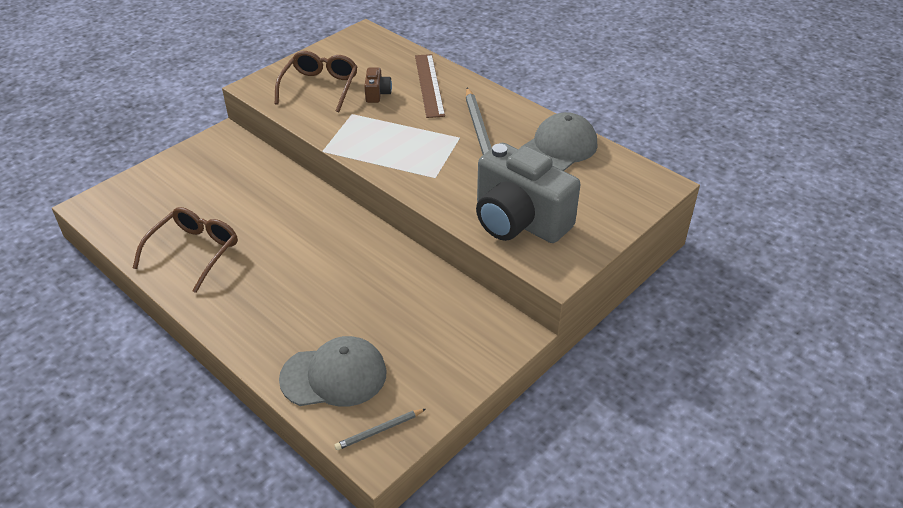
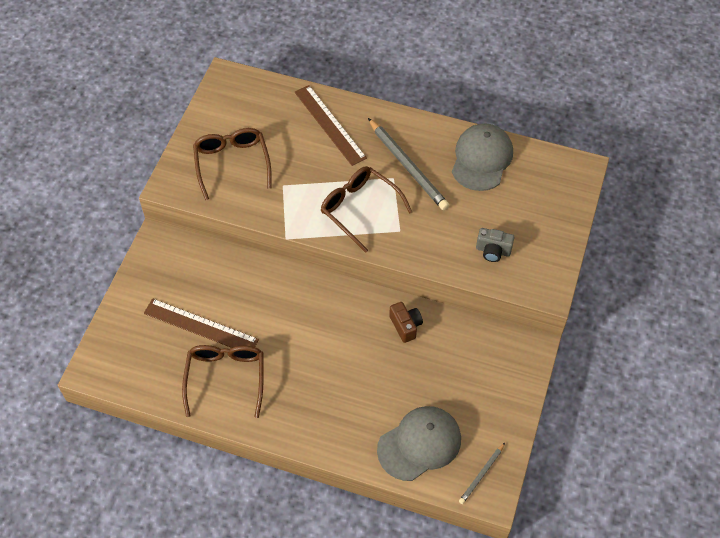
camera: 25 degrees left, 15 degrees up
brown camera [364,67,392,103] -> brown camera moved to [389,302,423,343]
grey camera [476,143,581,243] -> grey camera [476,228,515,262], size x0.41
none -> brown ruler [144,298,259,348]
none -> brown glasses [321,166,412,253]

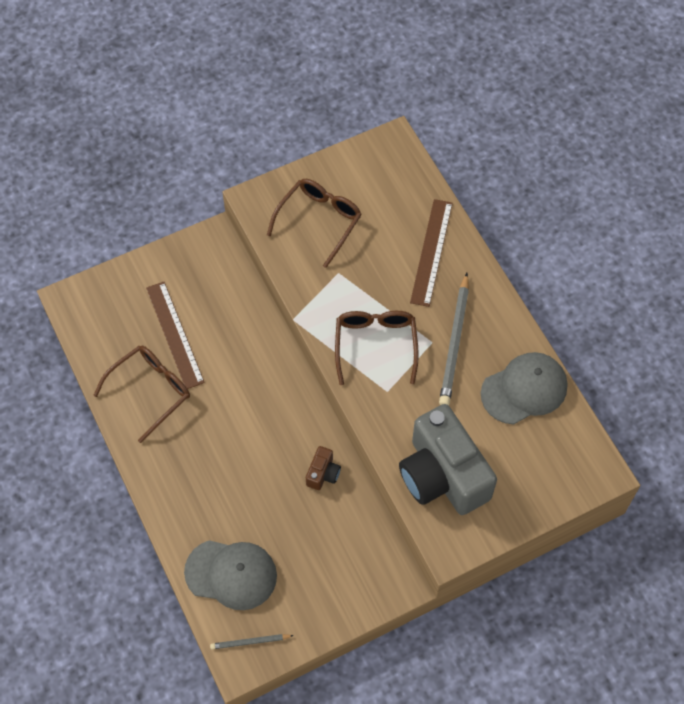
camera: 45 degrees right, 5 degrees up
grey camera [476,228,515,262] -> grey camera [399,404,497,515], size x2.44

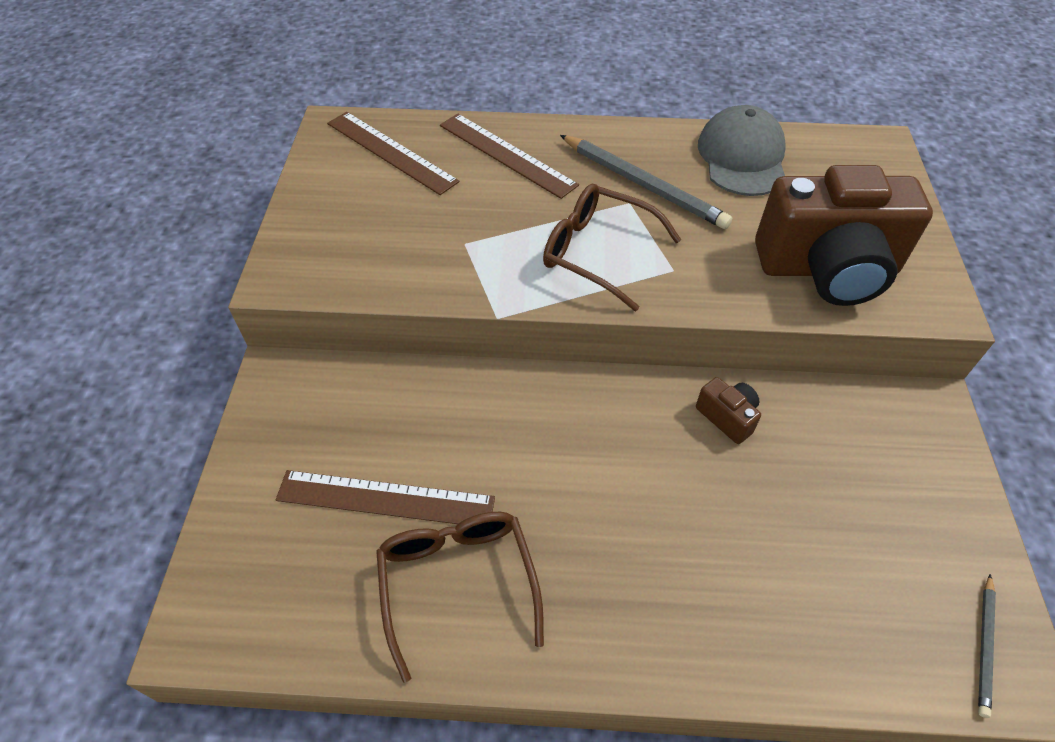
camera: 60 degrees left, 10 degrees down
grey cap [184,540,277,610] -> none
brown glasses [267,179,362,268] -> none
grey camera [399,404,497,515] -> brown camera [755,165,933,306]
none -> brown ruler [327,112,460,195]

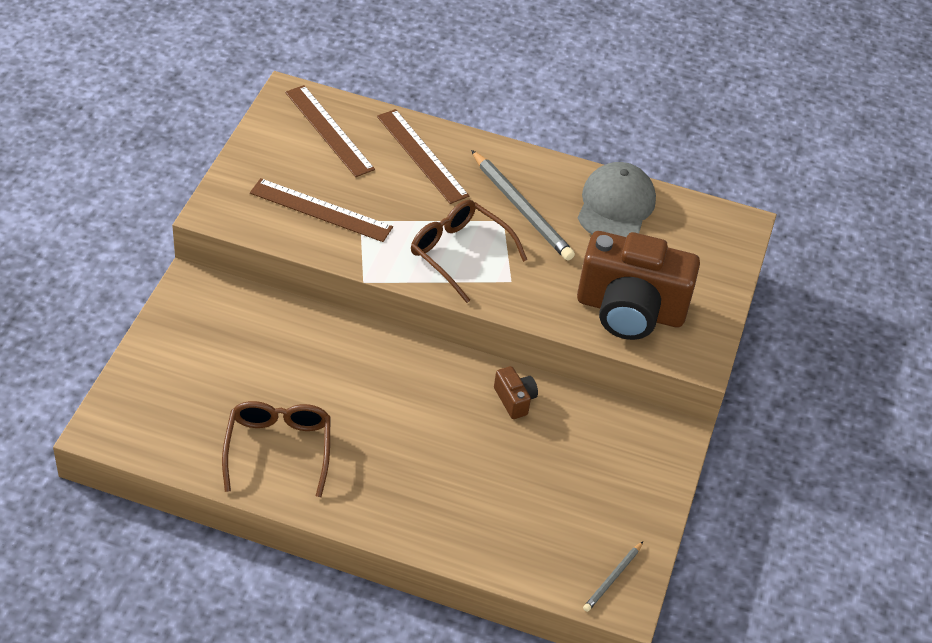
camera: 10 degrees right, 5 degrees down
brown ruler [276,470,495,524] -> brown ruler moved to [250,178,393,242]

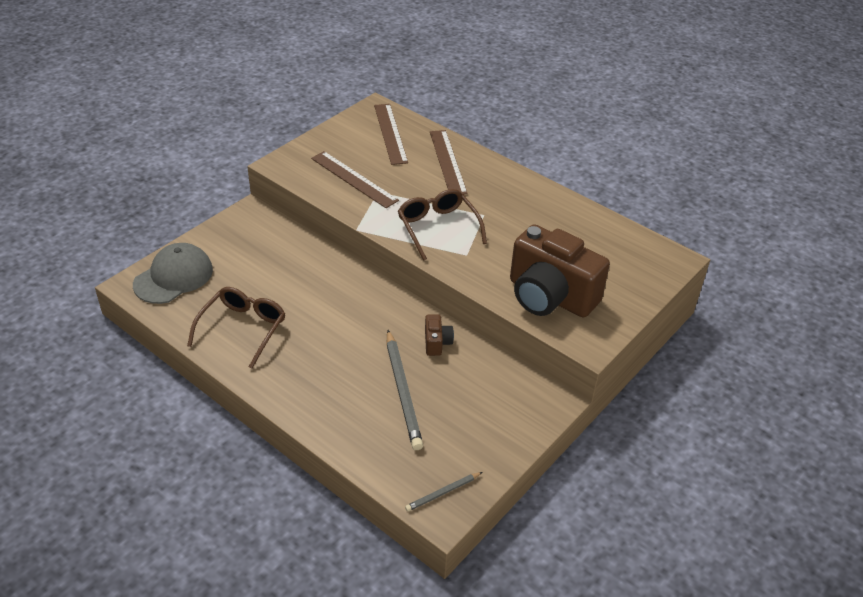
camera: 25 degrees right, 5 degrees down
grey pencil [471,150,575,261] -> grey pencil moved to [386,330,423,450]
grey cap [578,162,656,237] -> grey cap moved to [133,243,213,304]

